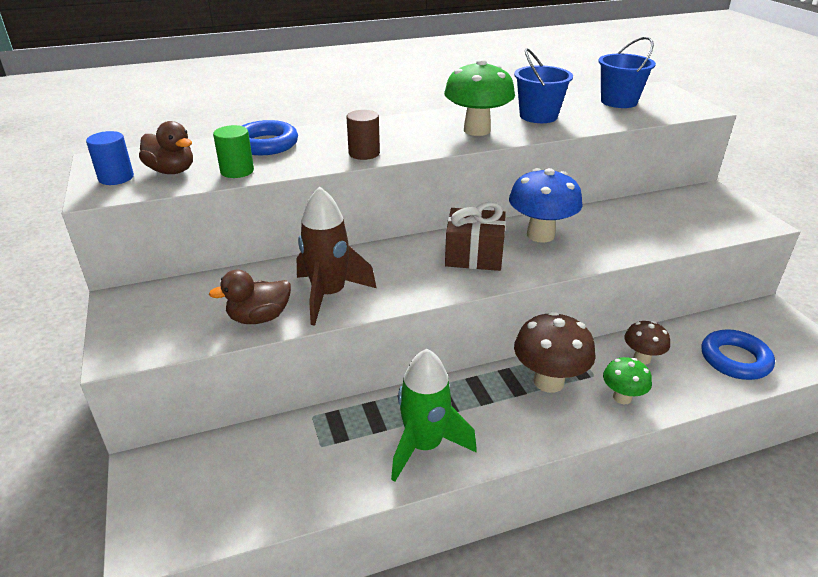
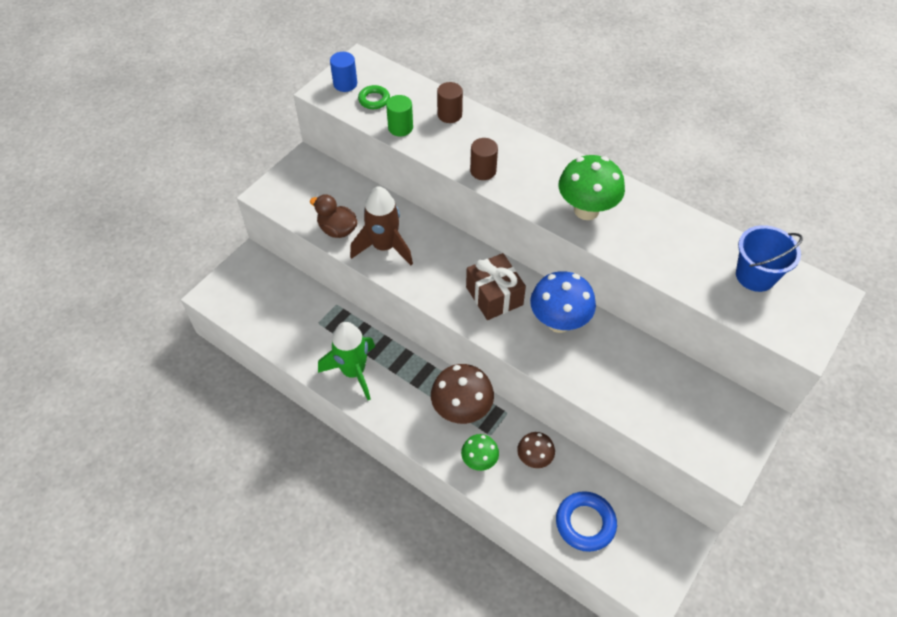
camera: 55 degrees right, 20 degrees up
brown duck [139,121,193,174] -> green ring [358,85,390,109]
blue ring [242,120,298,155] -> brown cylinder [437,82,463,123]
blue bucket [514,48,573,123] -> none

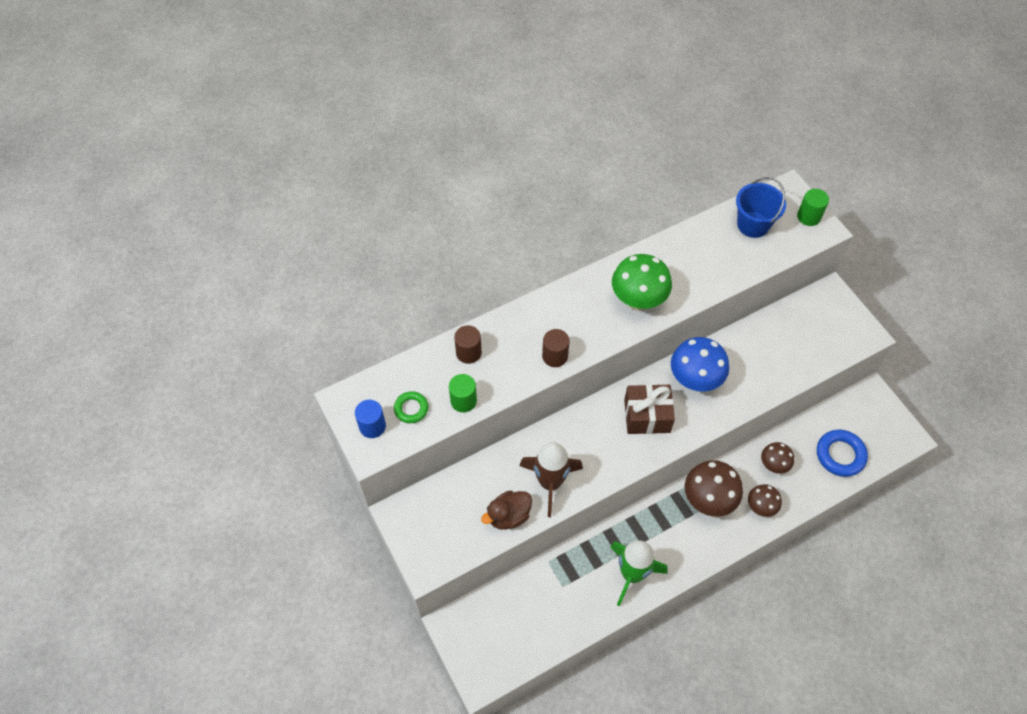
camera: 65 degrees left, 5 degrees up
green mushroom [461,434,499,471] -> brown mushroom [748,484,782,517]
none -> green cylinder [797,189,829,226]

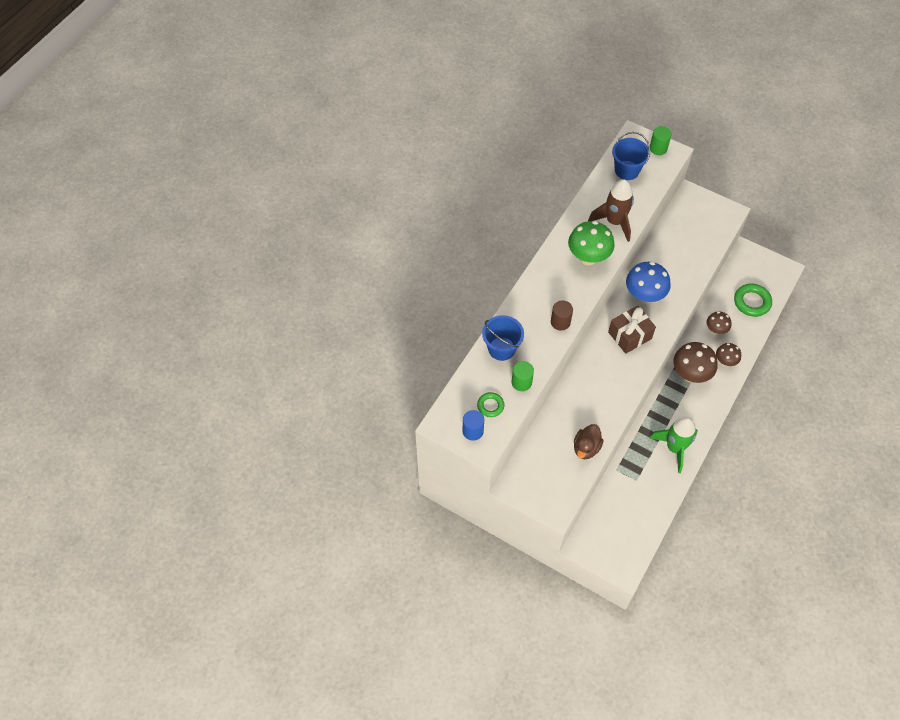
camera: 30 degrees left, 0 degrees up
brown cylinder [454,325,482,364] -> blue bucket [482,315,524,361]
brown rocket [519,442,583,517] -> brown rocket moved to [588,179,634,242]
blue ring [817,429,868,477] -> green ring [734,283,772,317]

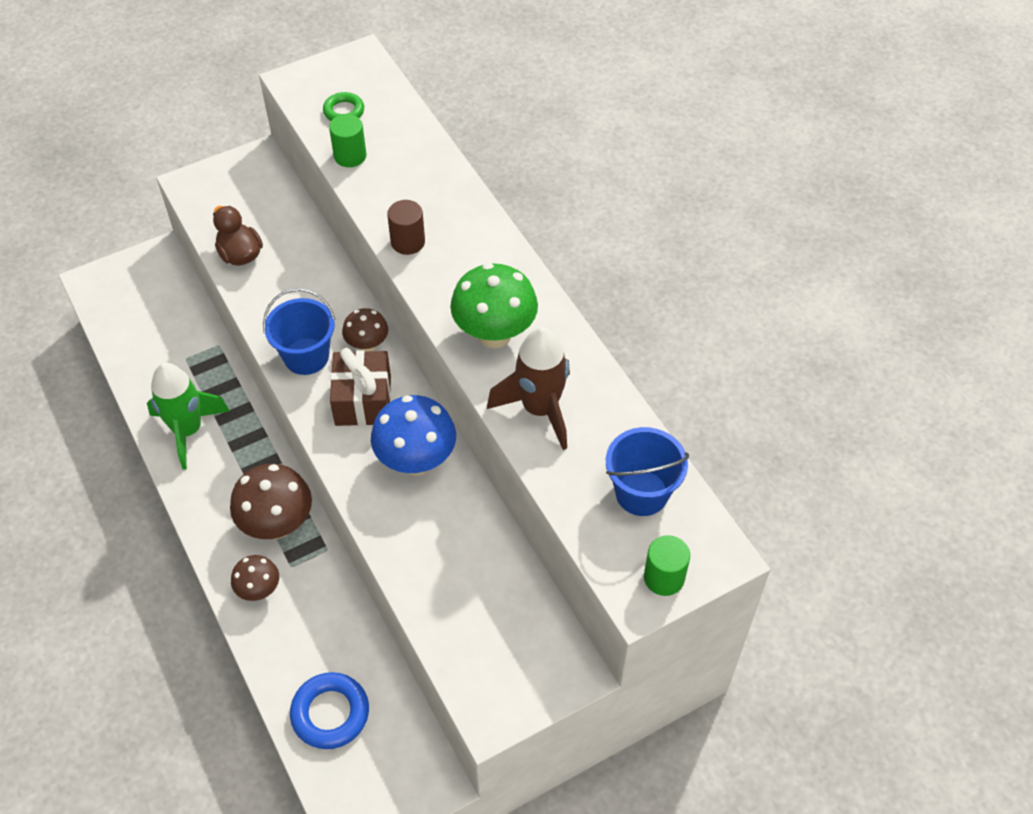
camera: 120 degrees right, 5 degrees down
blue cylinder [463,410,484,441] -> none
blue bucket [482,315,524,361] -> blue bucket moved to [263,288,335,375]
brown mushroom [707,311,731,335] -> brown mushroom moved to [342,308,388,351]
green ring [734,283,772,317] -> blue ring [290,672,369,749]

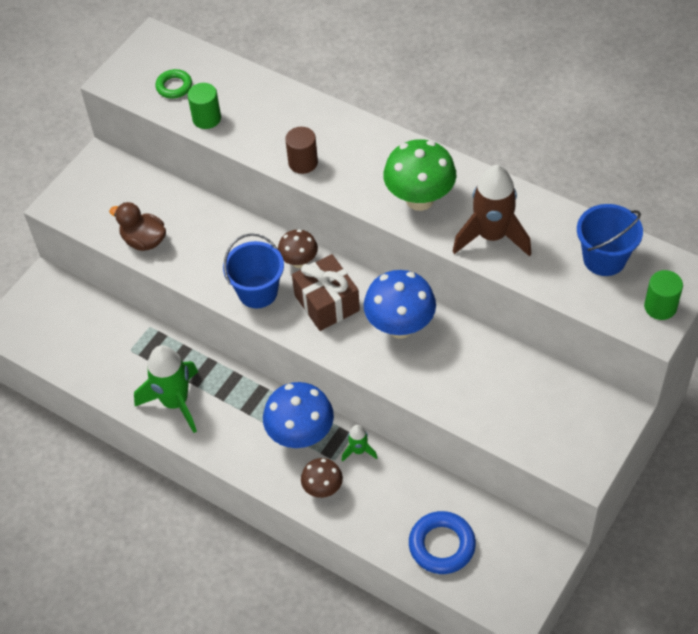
camera: 25 degrees left, 0 degrees up
brown mushroom [230,464,312,539] -> blue mushroom [263,382,334,448]
none -> green rocket [342,425,377,462]

